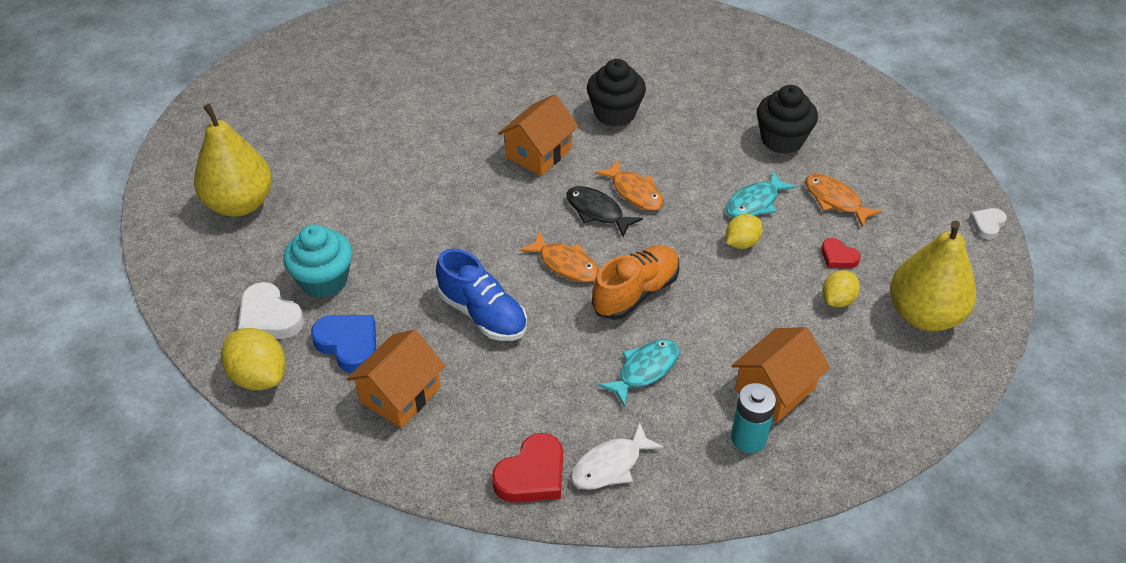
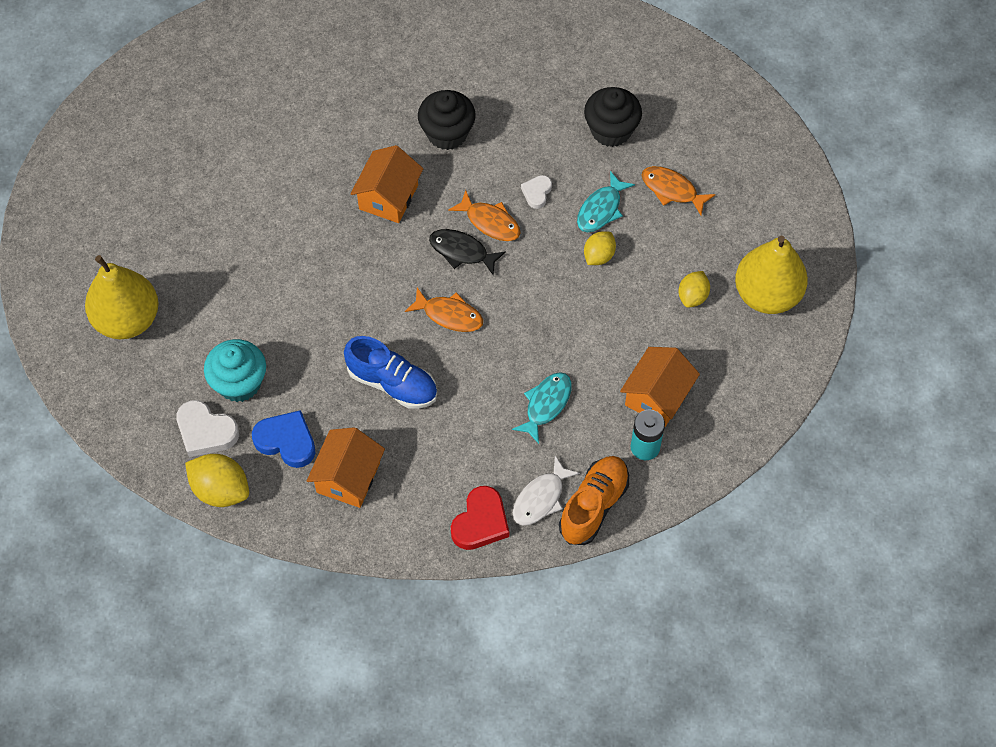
camera: 15 degrees left, 15 degrees up
orange shoe [592,245,679,320] -> orange shoe moved to [559,456,629,545]
red heart [821,238,861,268] -> none
white heart [969,208,1007,240] -> white heart moved to [521,175,552,209]

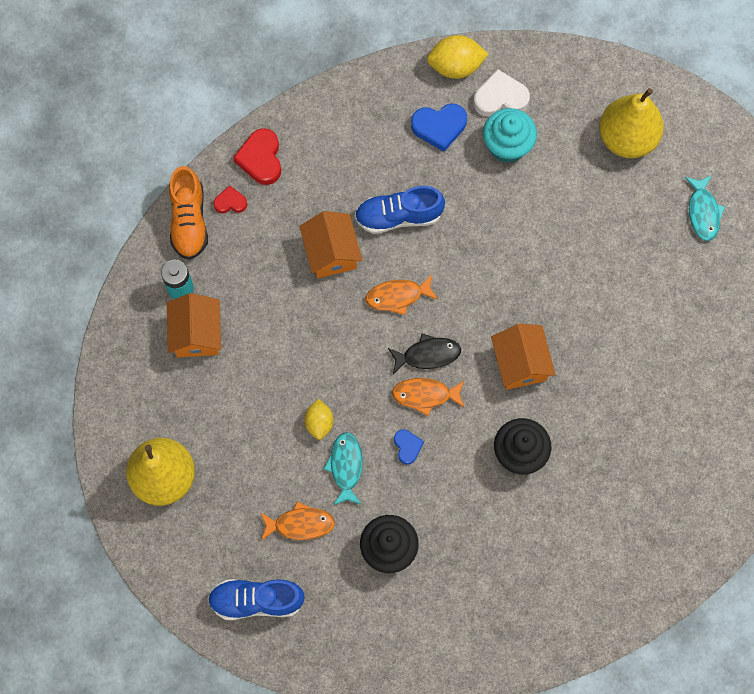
camera: 145 degrees right, 10 degrees up
orange house [307,427,385,508] -> orange house moved to [299,211,362,278]
turquoise fish [512,372,572,444] -> turquoise fish moved to [685,175,725,241]
white fish [513,456,580,526] -> red heart [213,186,247,213]
white heart [521,175,552,209] -> blue heart [394,429,424,465]
yellow lemon [679,271,710,308] -> none
none -> blue shoe [208,579,305,620]

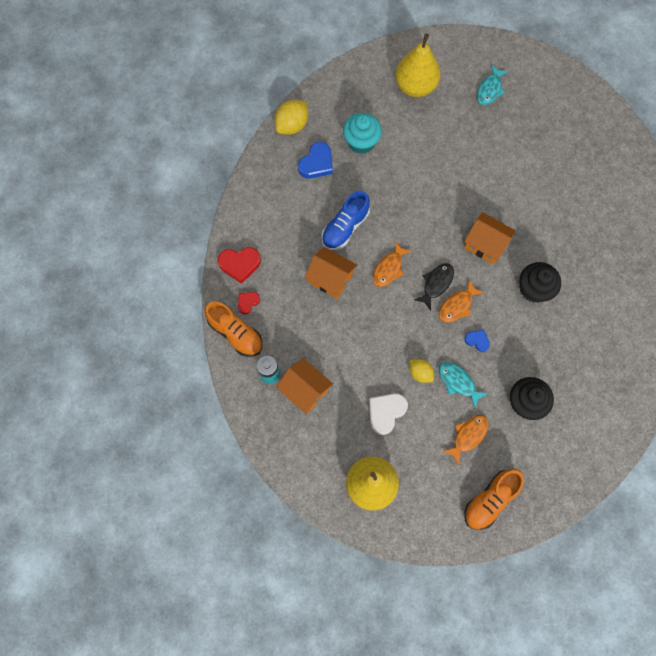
camera: 45 degrees left, 0 degrees up
blue shoe [208,579,305,620] -> orange shoe [464,469,524,530]
red heart [233,128,281,185] -> red heart turned 45 degrees counterclockwise [218,247,261,284]
white heart [473,69,530,117] -> white heart moved to [369,393,408,435]
turquoise fish [685,175,725,241] -> turquoise fish turned 75 degrees clockwise [477,64,508,105]

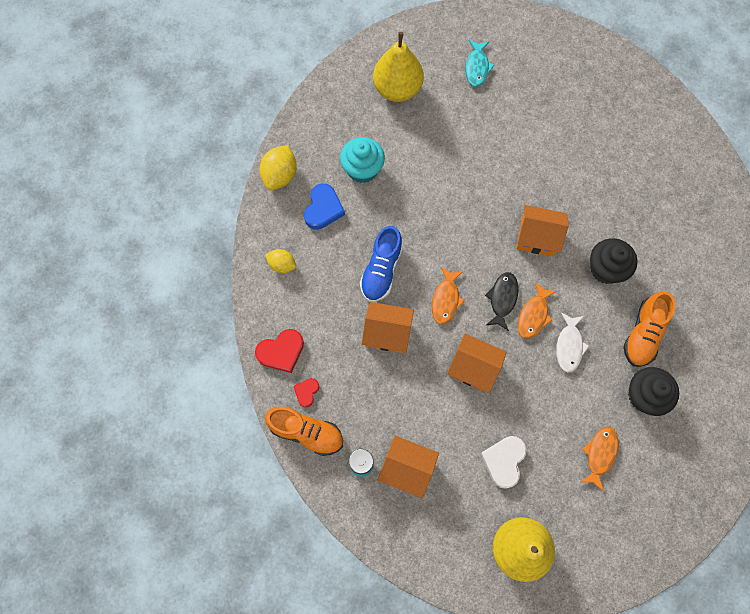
camera: 20 degrees left, 0 degrees up
yellow lemon [409,359,434,383] -> yellow lemon moved to [265,249,296,273]
turquoise fish [439,362,488,409] -> none
orange shoe [464,469,524,530] -> orange shoe moved to [623,291,675,367]
blue heart [465,330,490,352] -> white fish [556,313,589,372]
none -> orange house [447,334,507,393]

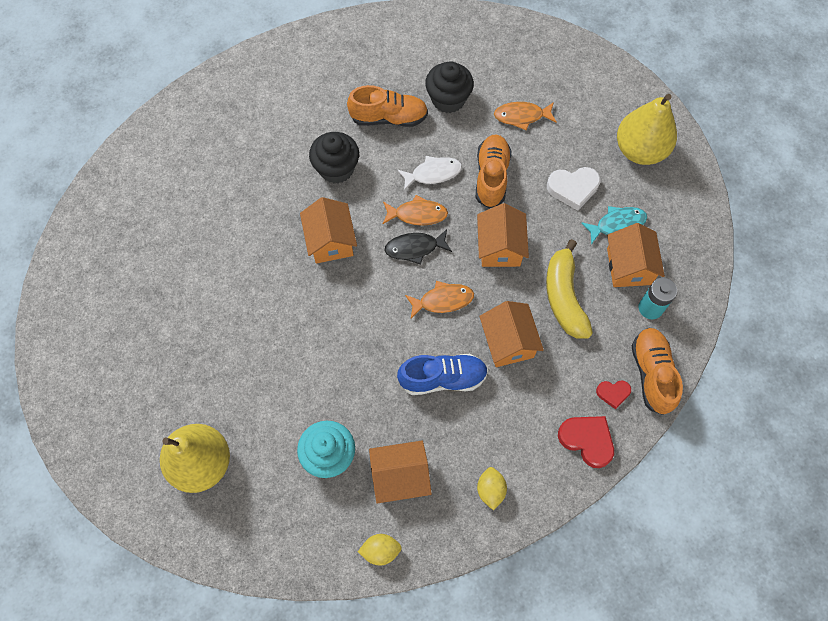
camera: 115 degrees left, 5 degrees down
yellow lemon [260,145,297,190] -> yellow lemon [358,534,402,566], size x0.64
blue heart [304,183,345,230] -> orange house [369,441,432,504]
turquoise fish [465,40,494,87] -> turquoise fish moved to [581,206,647,244]
none -> orange shoe [476,134,512,208]
none -> yellow banana [546,239,593,339]

